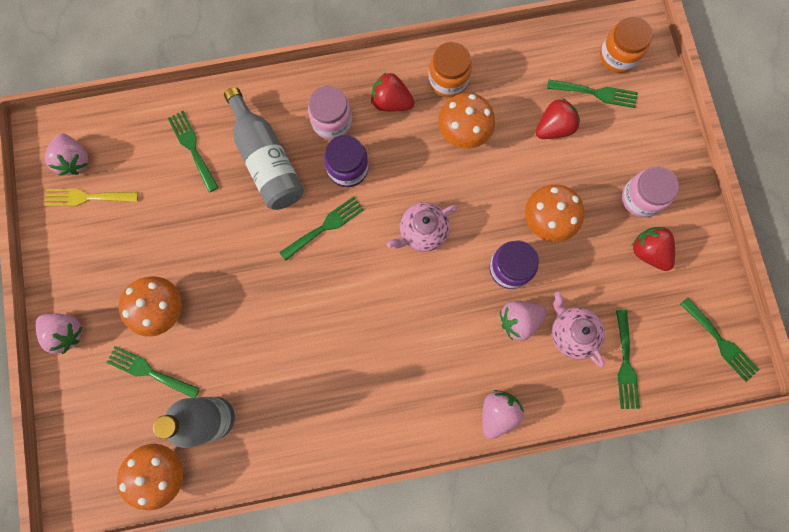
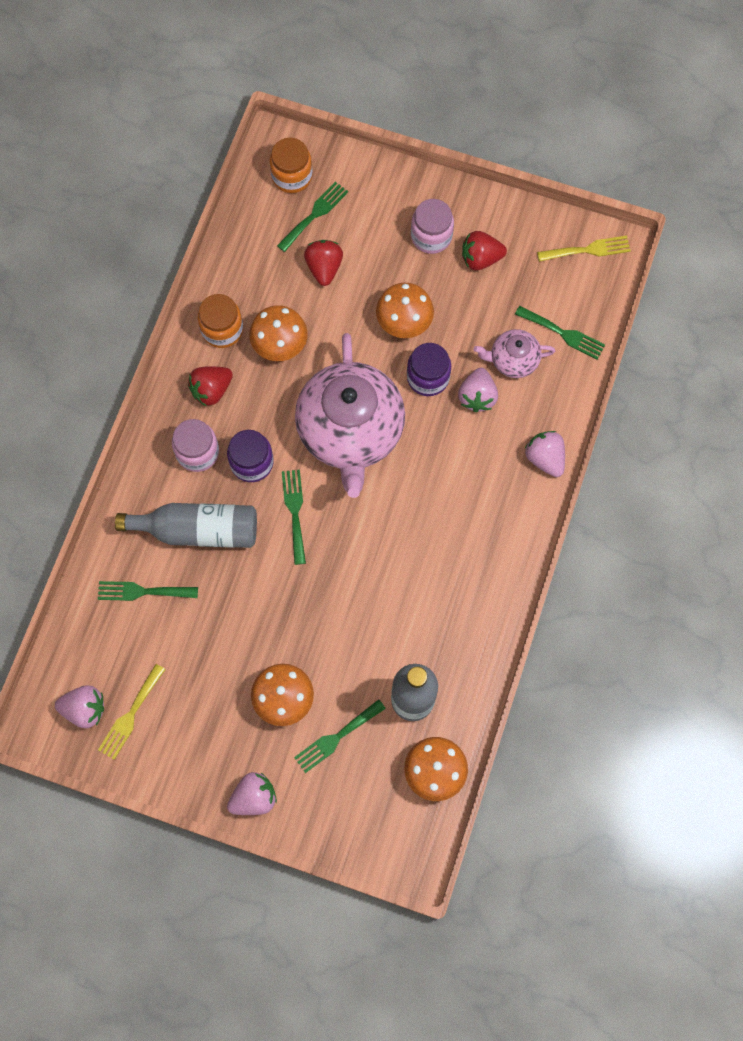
camera: 60 degrees left, 5 degrees down
pink teapot [387,202,458,252] -> pink teapot [295,333,405,498], size x2.14
green fork [680,298,759,382] -> yellow fork [537,236,631,262]

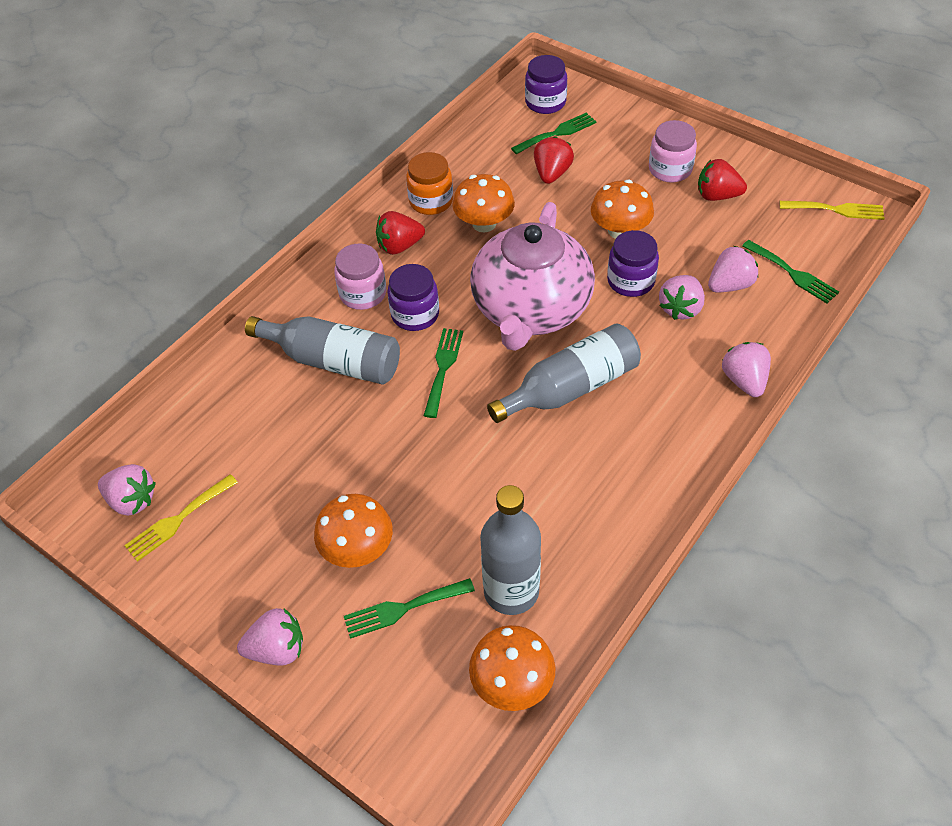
camera: 20 degrees right, 20 degrees down
green fork [98,581,198,601] -> none
orange jar [270,138,313,193] -> purple jar [525,55,567,114]
pink teapot [474,329,555,378] -> pink strawberry [708,246,758,292]
none -> grey bottle [487,323,641,423]

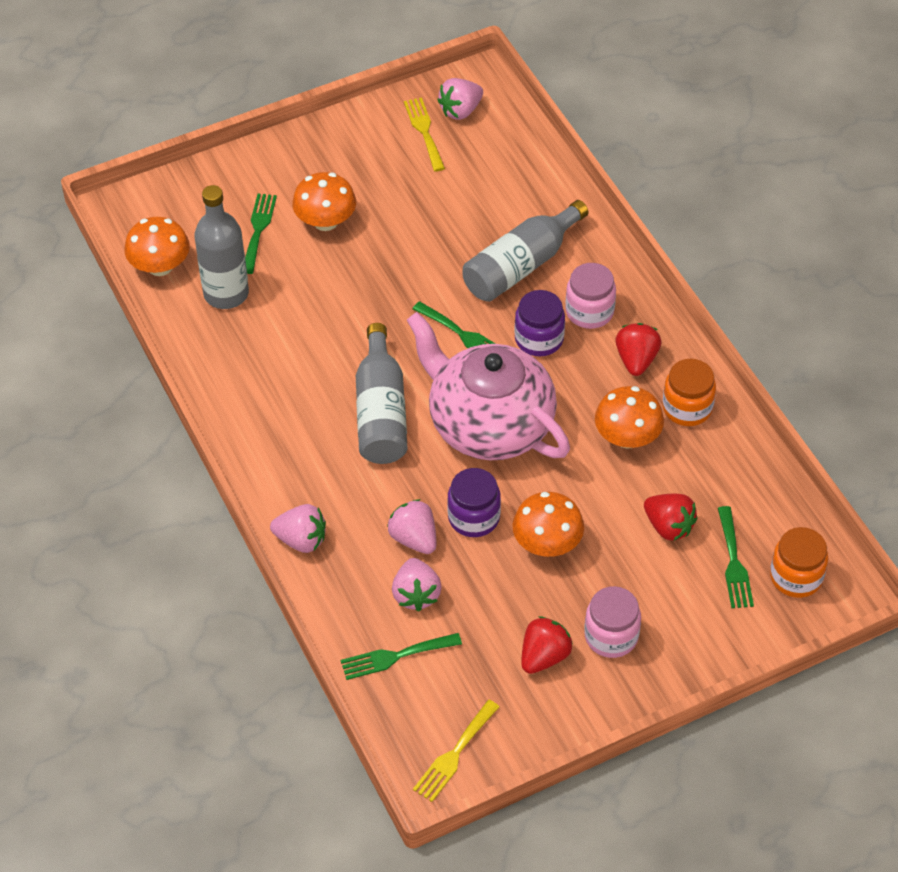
camera: 115 degrees right, 0 degrees up
pink strawberry [237,608,303,666] -> none
purple jar [525,55,567,114] -> orange jar [770,527,828,598]

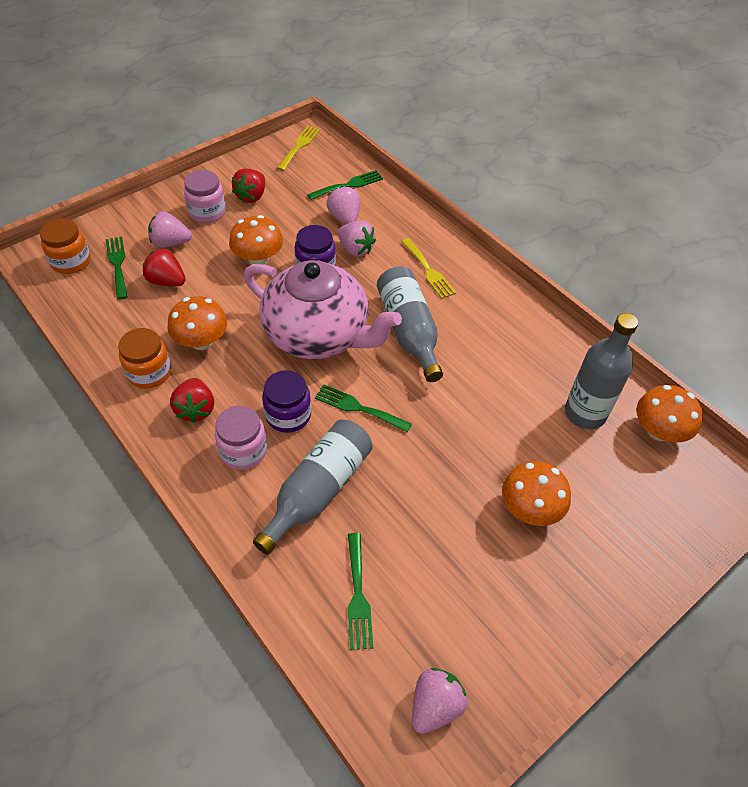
camera: 165 degrees right, 0 degrees up
green fork [245,194,277,274] -> green fork moved to [348,533,373,650]
pink strawberry [270,504,326,553] -> pink strawberry moved to [148,211,192,248]
yellow fork [404,97,445,172] -> yellow fork moved to [401,238,456,299]

